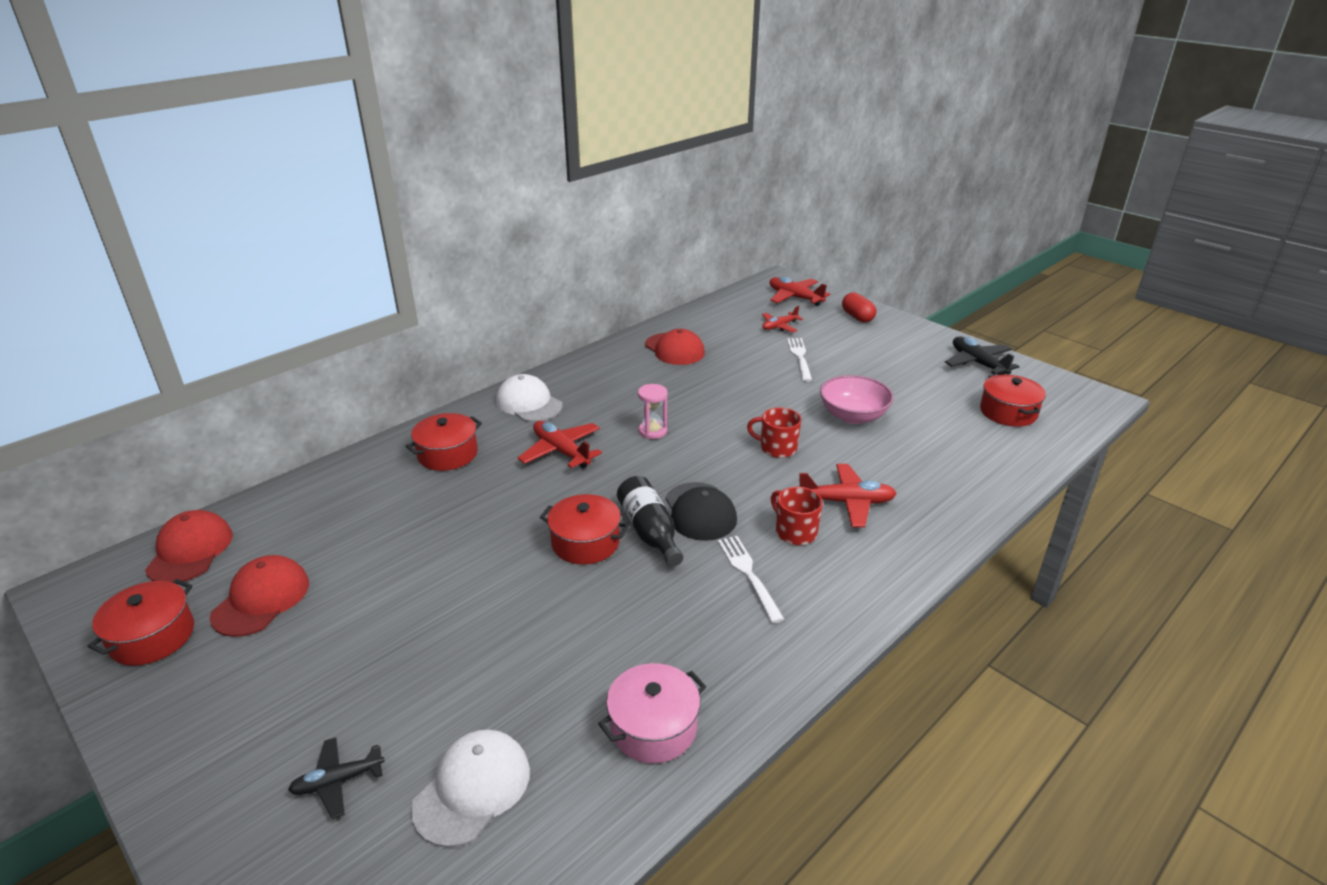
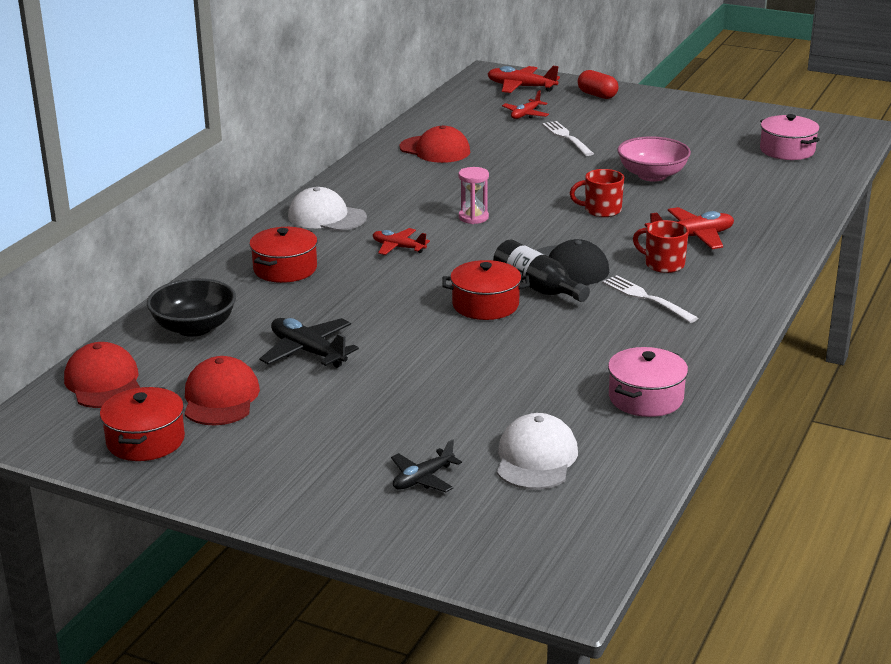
camera: 20 degrees left, 5 degrees down
red plane [518,421,602,468] -> red plane [373,228,430,255], size x0.65
black plane [945,337,1020,375] -> black plane moved to [259,318,359,368]
red pot [980,375,1046,427] -> pink pot [760,114,820,160]
none -> black bowl [147,278,236,337]

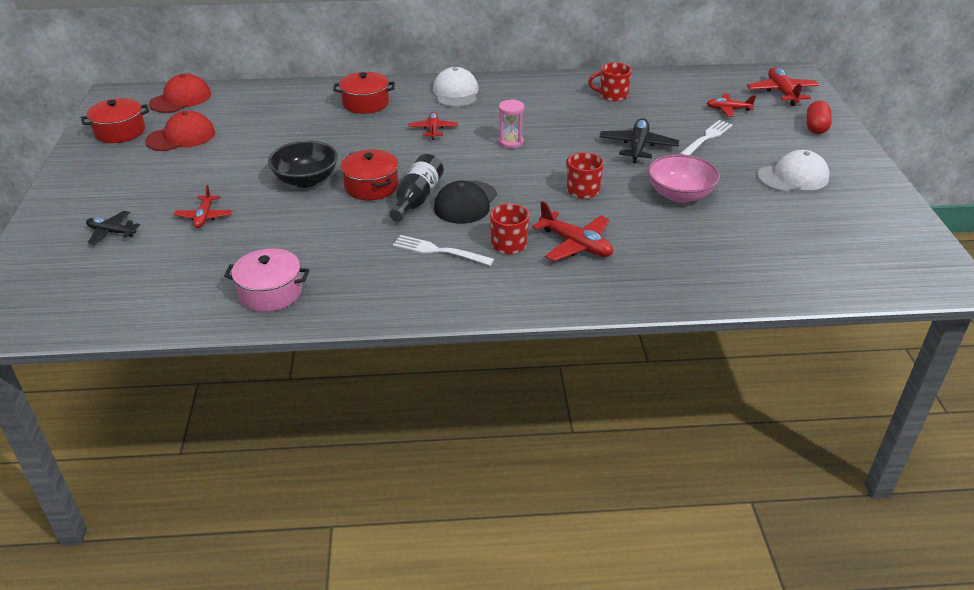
camera: 60 degrees right, 10 degrees up
black bowl [147,278,236,337] -> black bowl moved to [268,140,338,188]
black plane [259,318,359,368] -> black plane moved to [599,118,679,163]
red cap [399,125,470,163] -> red mug [588,63,632,101]
white cap [497,413,578,490] -> white cap moved to [757,150,830,192]
white fork [602,275,698,323] -> white fork turned 90 degrees counterclockwise [393,235,494,266]
pink pot [760,114,820,160] -> none
none -> red plane [173,185,233,228]

